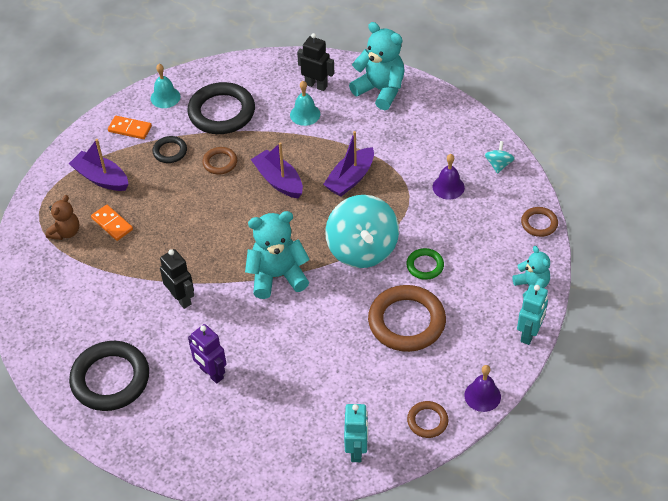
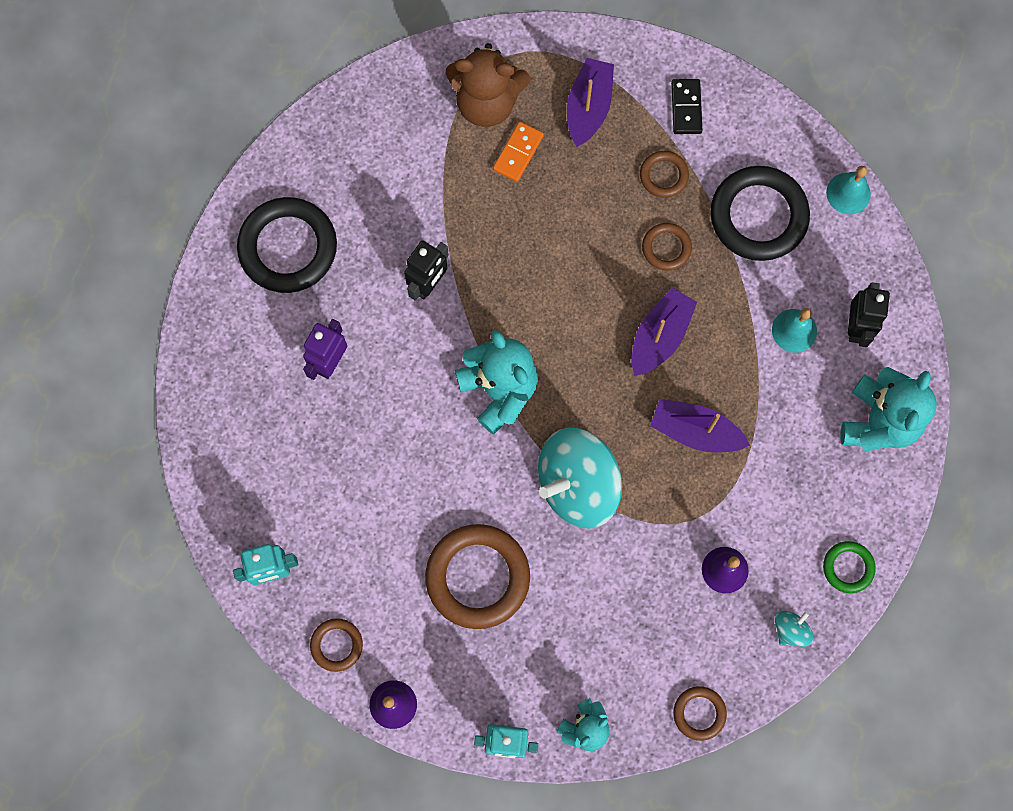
camera: 70 degrees right, 25 degrees up
brown teddy bear [46,195,79,240] -> brown teddy bear [446,43,530,127], size x1.70
orange domino [108,116,152,139] -> black domino [671,79,702,134]
turquoise bell [151,64,181,108] -> turquoise bell moved to [826,166,871,214]
black ring [152,136,187,163] -> brown ring [640,151,689,198]
green ring [406,248,444,280] -> green ring moved to [823,541,876,593]
turquoise spinning top [485,141,515,174] -> turquoise spinning top turned 45 degrees counterclockwise [775,611,814,647]

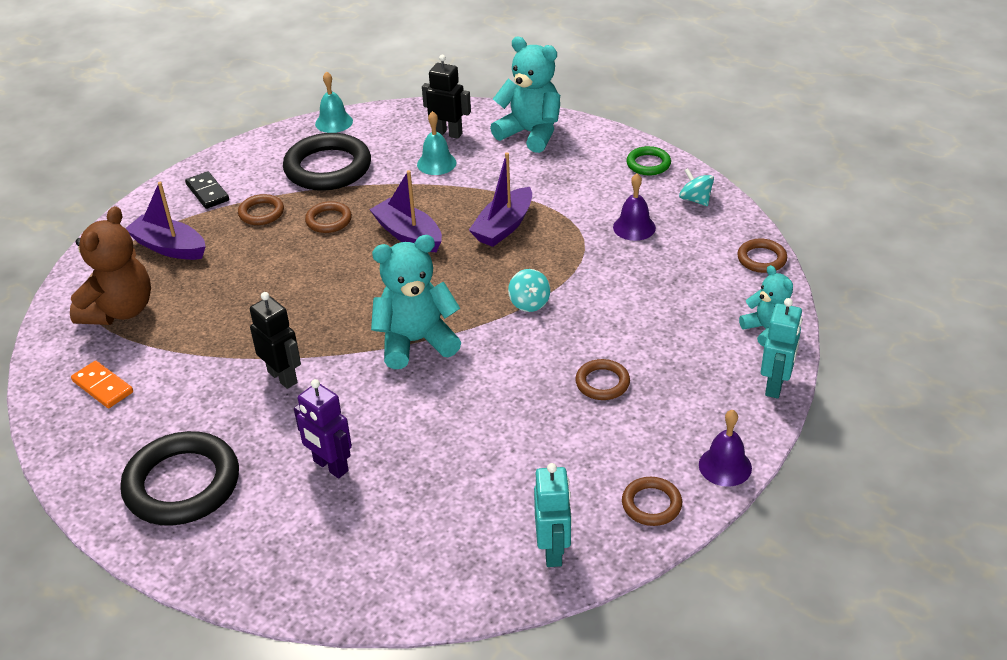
camera: 75 degrees left, 35 degrees down
brown ring [425,524,530,629] -> brown ring [575,359,630,400], size x0.50
orange domino [493,121,544,182] -> orange domino moved to [71,361,133,408]
turquoise spinning top [538,427,622,529] -> turquoise spinning top [508,269,550,312], size x0.43
black domino [671,79,702,134] -> black domino turned 45 degrees clockwise [185,171,229,209]

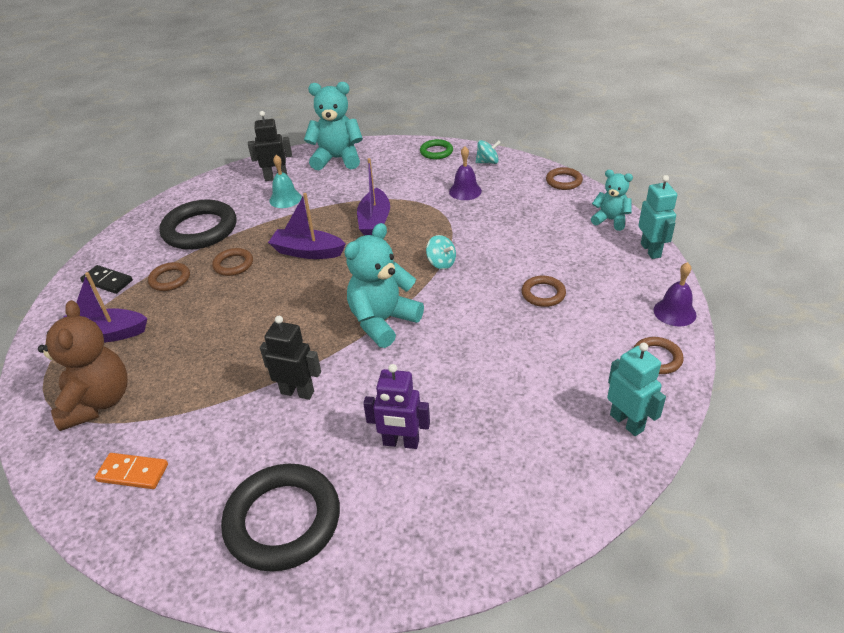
camera: 30 degrees left, 0 degrees up
turquoise bell [315,71,353,133] -> none
turquoise spinning top [679,168,714,206] -> turquoise spinning top turned 150 degrees clockwise [476,140,501,164]

